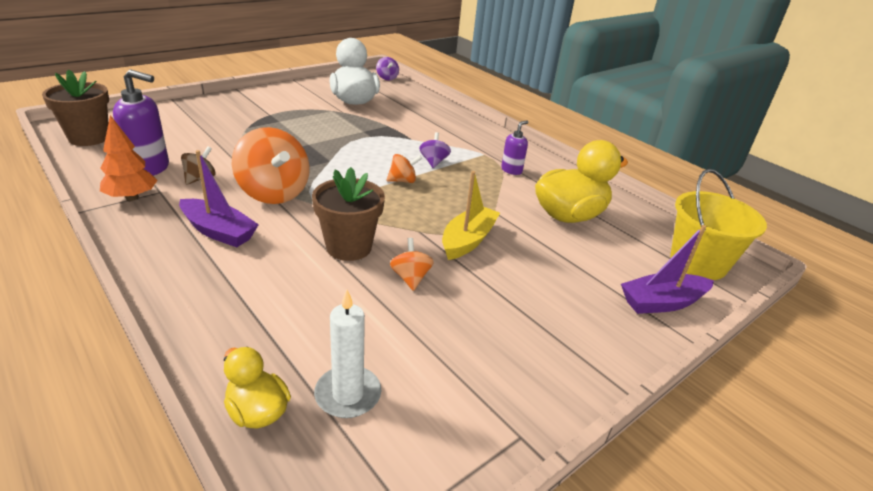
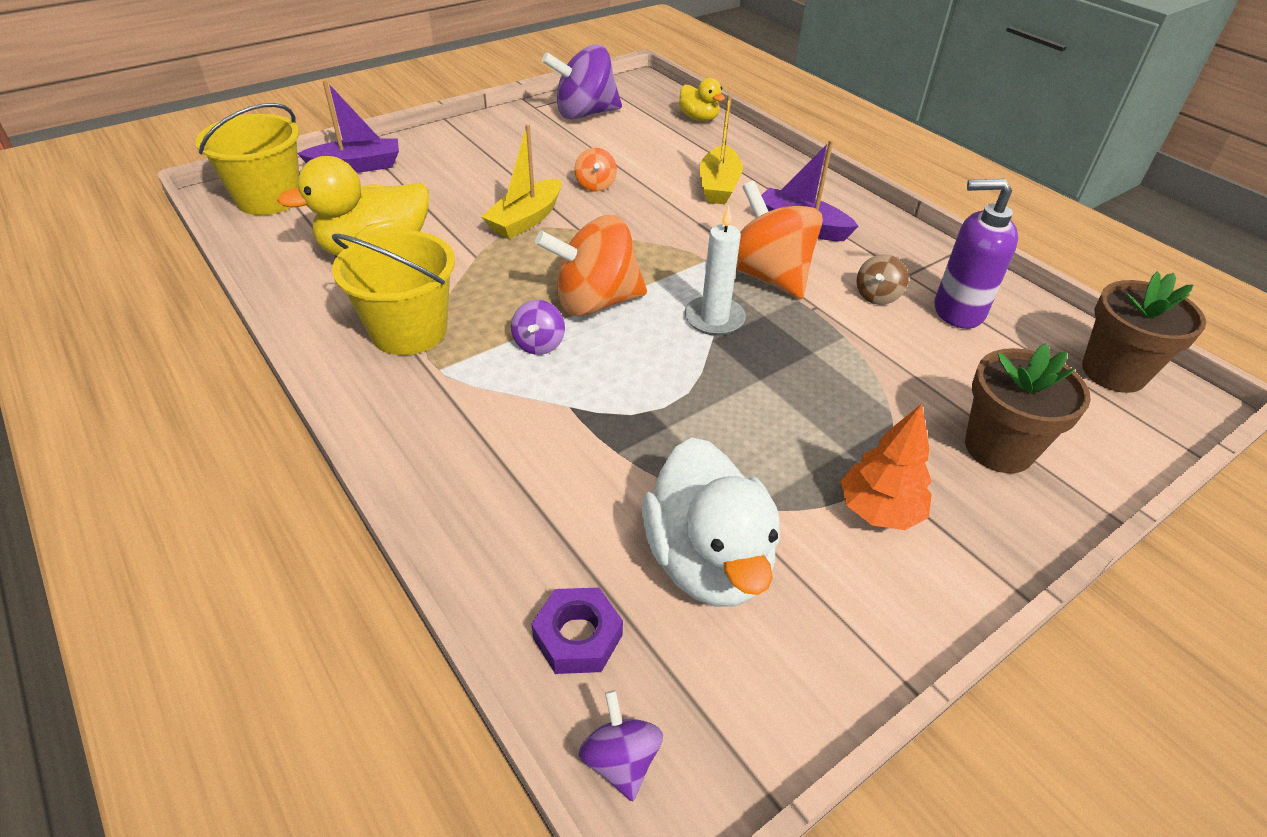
camera: 175 degrees left, 10 degrees up
orange tree [100,115,158,201] -> orange tree moved to [840,404,932,530]
brown flower pot [312,167,385,261] -> brown flower pot moved to [965,344,1091,473]
white candle [314,290,381,418] -> white candle moved to [685,206,746,336]
orange spinning top [387,154,422,183] -> orange spinning top [535,215,647,316], size x2.07
purple soap dispenser [501,120,529,175] -> yellow bucket [332,230,455,355]
none -> purple nut [531,588,623,674]
none -> purple spinning top [542,44,622,120]
none -> yellow boat [700,94,743,204]

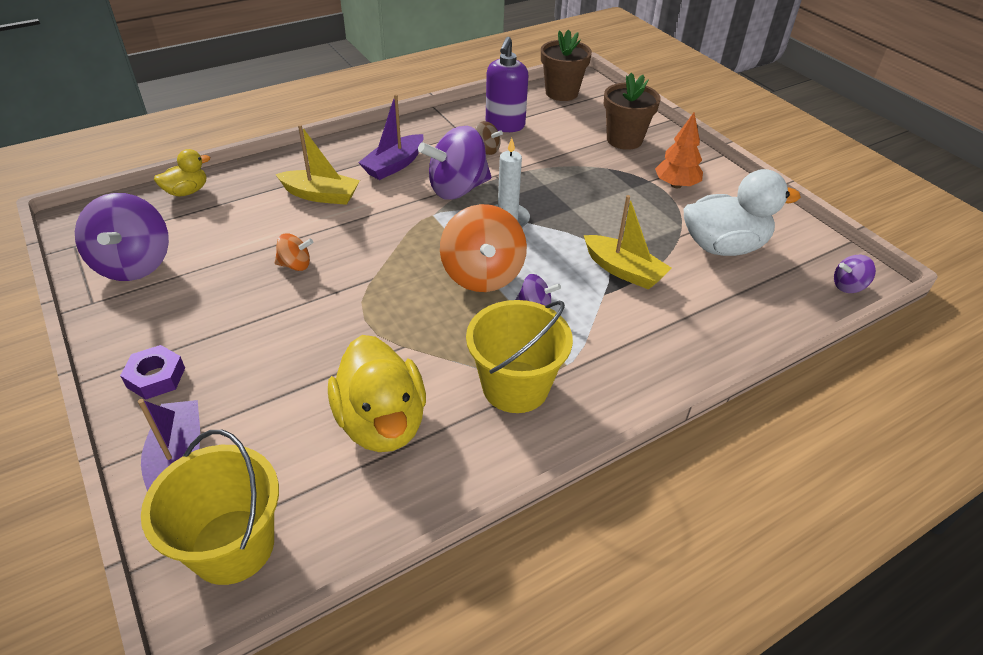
camera: 85 degrees left, 0 degrees up
yellow boat [481,124,562,239] -> yellow boat moved to [584,195,671,290]
purple nut [531,588,623,674] -> purple nut moved to [120,345,185,400]
orange spinning top [736,181,823,299] -> purple spinning top [418,126,491,199]

